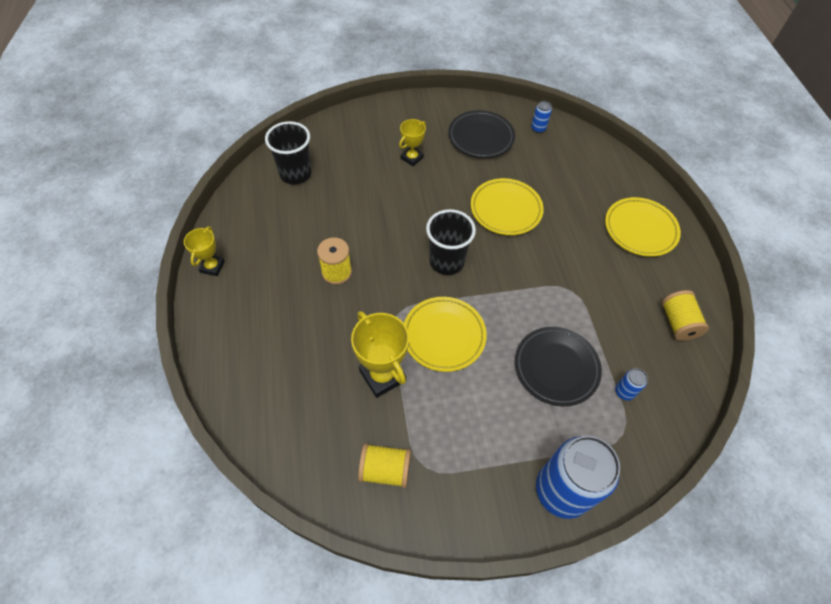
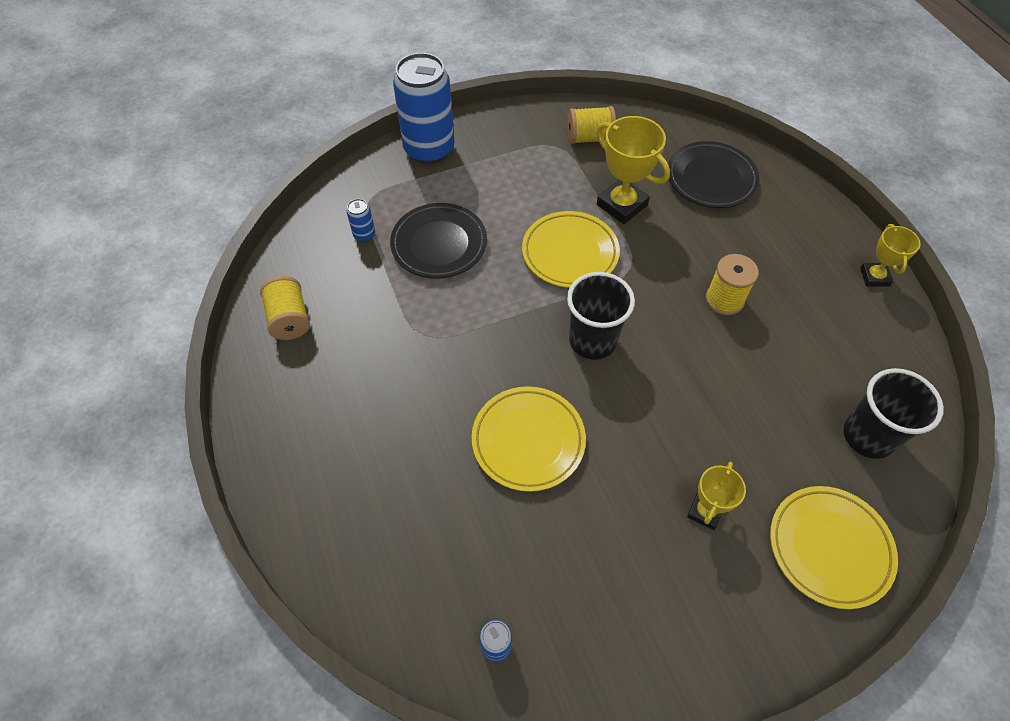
camera: 170 degrees right, 0 degrees up
black plate [448,110,515,158] -> black plate moved to [668,141,759,208]
yellow plate [605,197,681,257] -> yellow plate moved to [770,486,898,609]

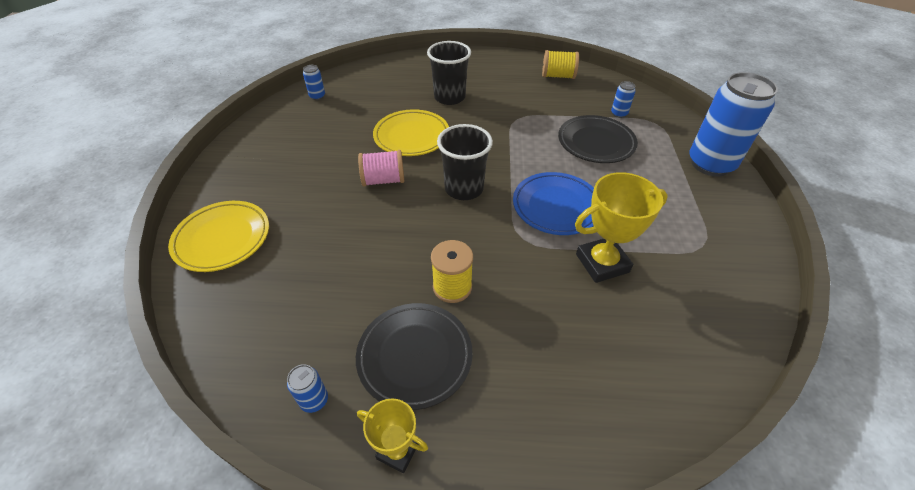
camera: 115 degrees right, 10 degrees down
yellow plate [522,211,620,288] -> blue plate [513,172,594,235]
yellow spool [568,106,616,144] -> none
black plate [668,141,759,208] -> black plate moved to [356,303,473,410]
yellow trophy [687,462,746,530] -> none
black cup [843,368,944,459] -> black cup moved to [427,41,471,105]
none -> blue can [287,364,328,413]
none -> pink spool [358,150,404,186]

